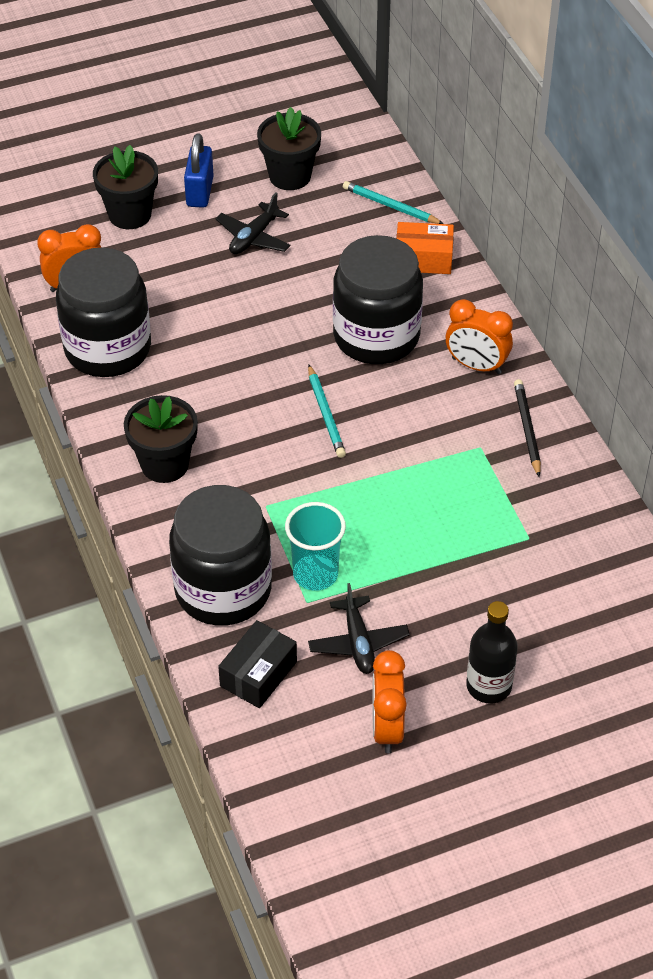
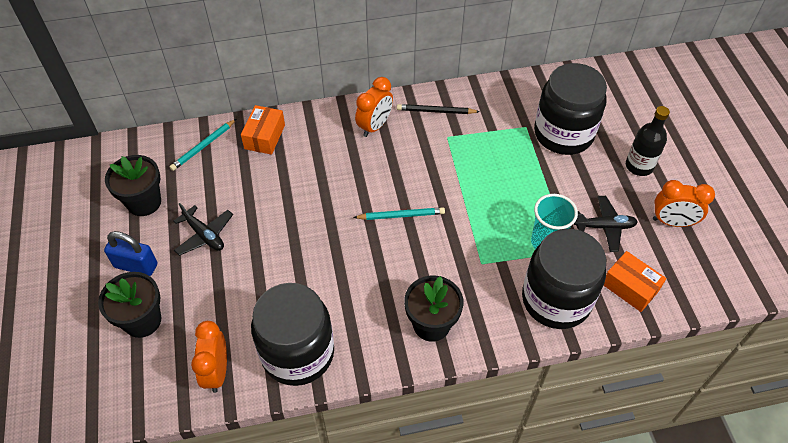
camera: 80 degrees left, 5 degrees up
black box [218,620,297,708] -> orange box [603,251,667,312]
black jar [333,235,423,364] -> black jar moved to [534,63,607,155]

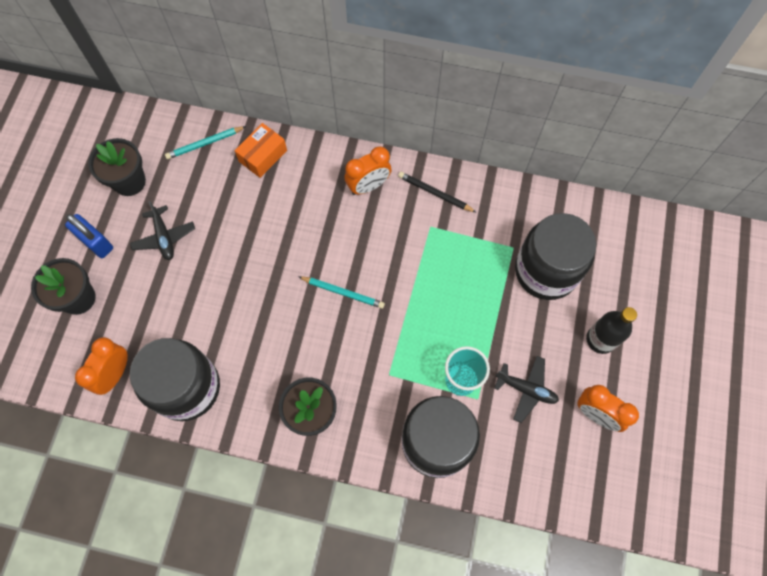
camera: 25 degrees right, 15 degrees up
orange box [603,251,667,312] -> none

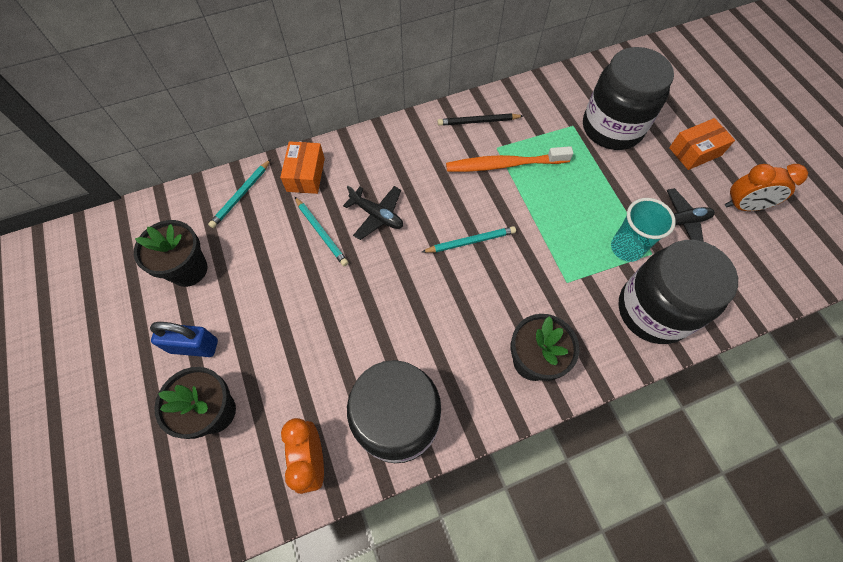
camera: 35 degrees left, 5 degrees down
black plane [130,201,195,260] -> black plane moved to [343,186,403,240]
orange clock [345,146,392,195] -> none
black bottle [586,307,637,354] -> orange box [669,118,735,170]
none -> turquoise pencil [295,197,349,266]
none -> orange toothbrush [446,146,573,172]

